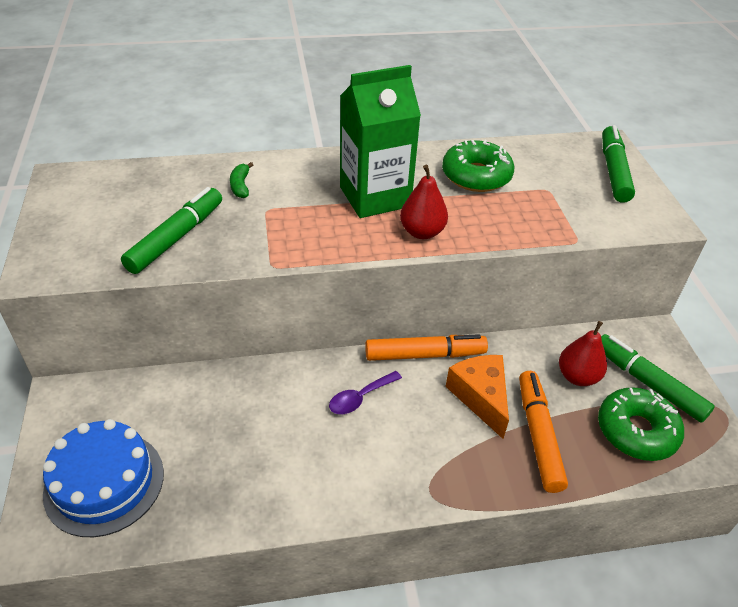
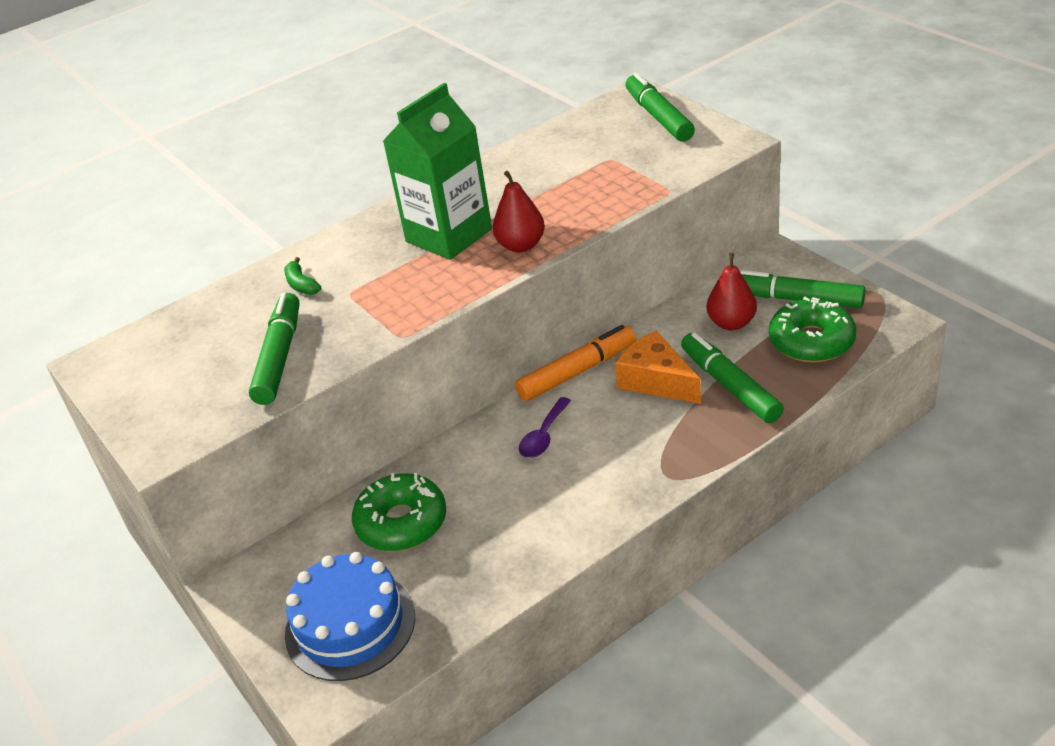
camera: 20 degrees left, 5 degrees down
green donut [442,140,514,192] -> green donut moved to [352,473,446,551]
orange marker [519,371,568,493] -> green marker [681,332,784,423]

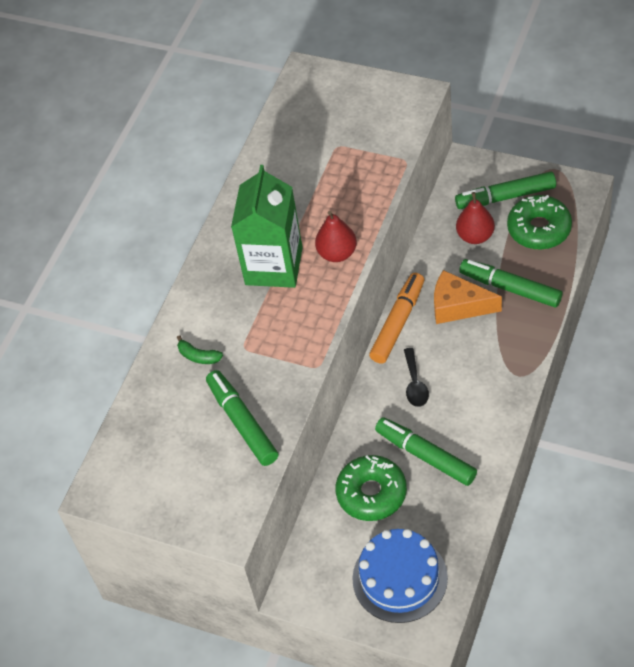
camera: 30 degrees left, 15 degrees up
purple spoon [519,397,571,458] -> black spoon [404,348,429,407]
green marker [625,73,695,142] -> green marker moved to [375,417,477,486]

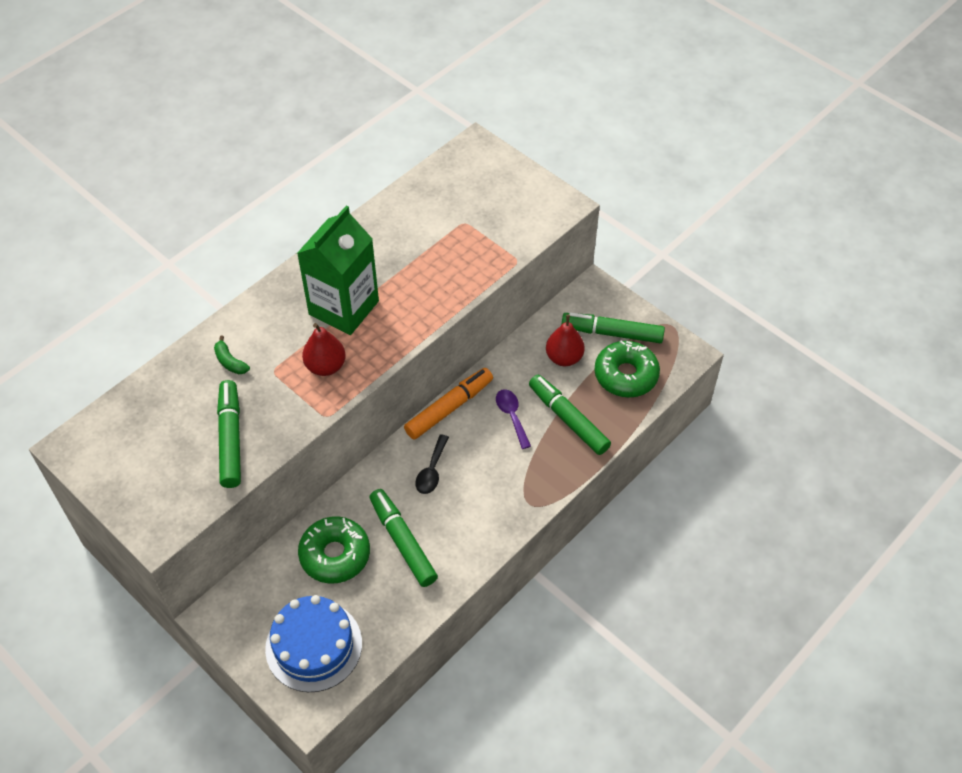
camera: 15 degrees right, 0 degrees up
red pear [315,211,357,262] -> red pear moved to [302,323,346,376]
orange cheese [434,270,502,324] -> purple spoon [496,389,531,449]

